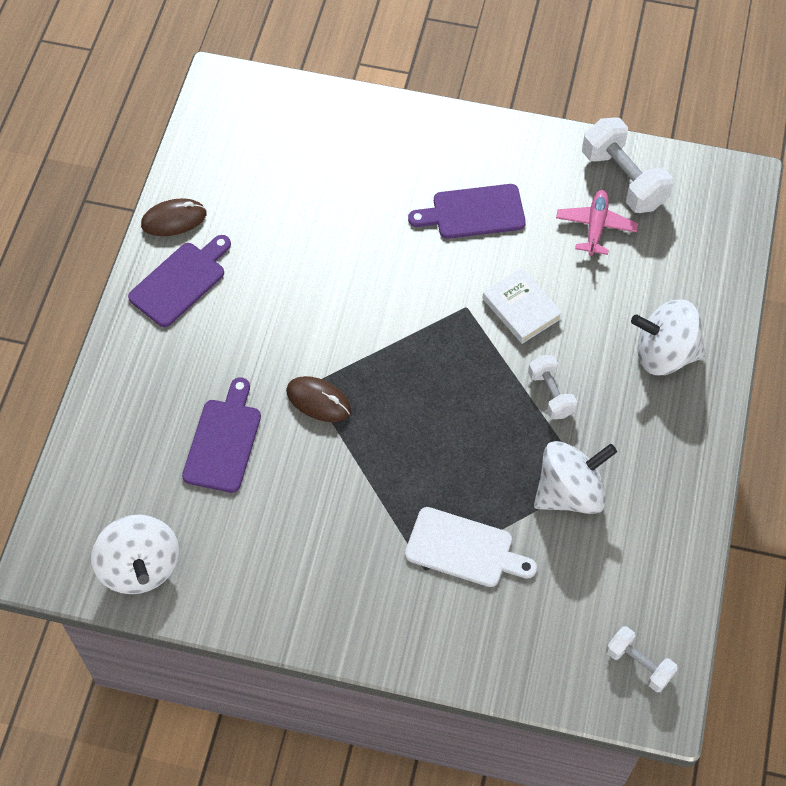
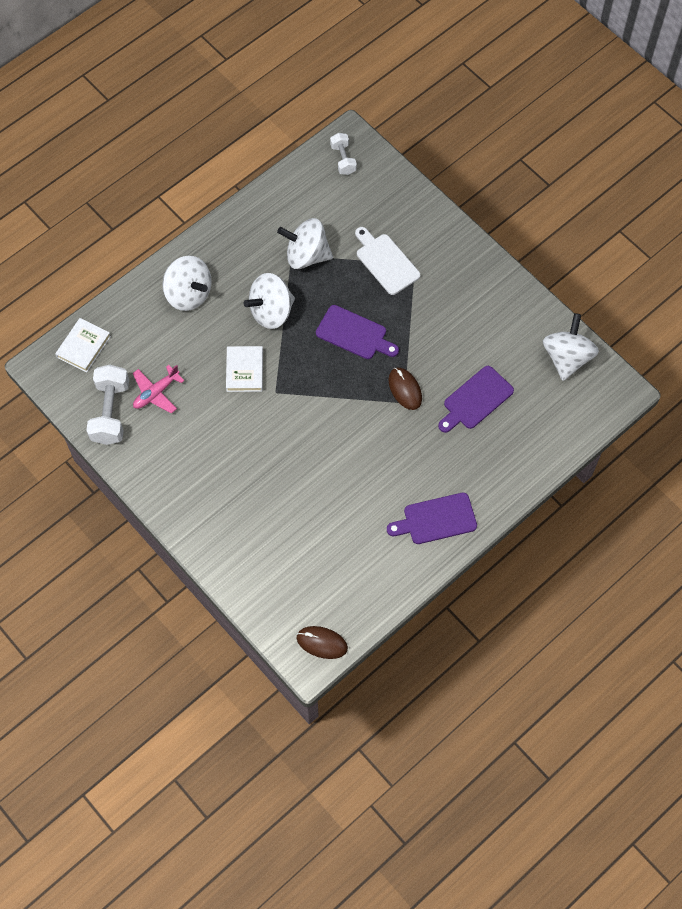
camera: 145 degrees left, 5 degrees up
brown mouse [141,198,206,236] -> brown mouse moved to [297,626,348,659]
purple cutting board [408,184,526,239] -> purple cutting board moved to [316,305,399,359]
white dumbbell [528,355,577,419] -> white spinning top [244,273,295,329]
none -> white book [55,318,111,373]

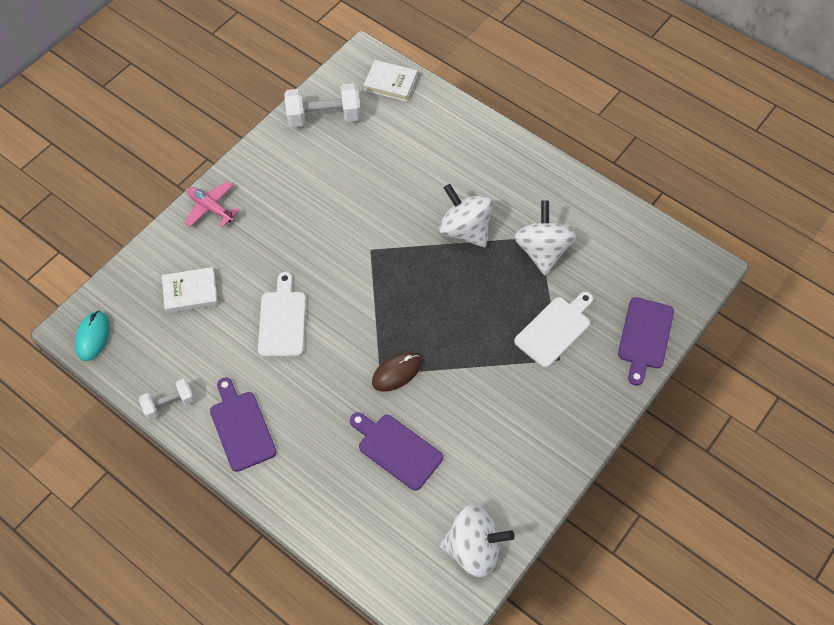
camera: 80 degrees right, 5 degrees down
pink plane [133,365,184,414] -> pink plane moved to [185,181,240,227]
white spinning top [162,255,212,311] -> none
white book [226,346,263,392] -> white book moved to [162,267,218,313]
brown mouse [297,626,348,659] -> turquoise mouse [75,311,110,361]
purple cutting board [316,305,399,359] -> purple cutting board moved to [618,297,674,386]
white dumbbell [330,133,357,175] -> white dumbbell moved to [139,379,195,420]
none -> white cutting board [258,272,306,357]

